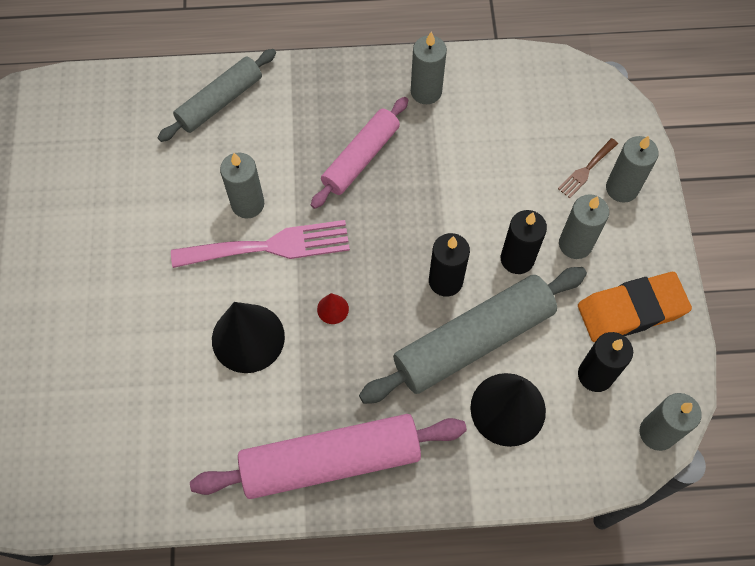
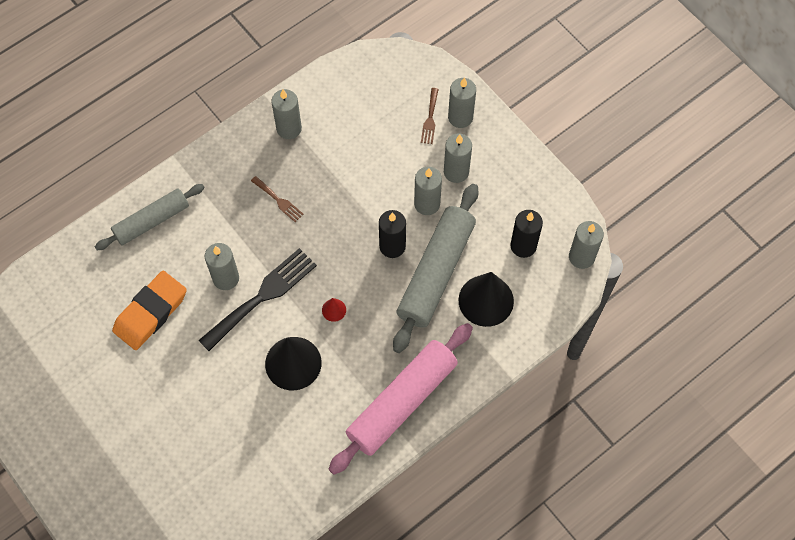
camera: 35 degrees left, 0 degrees up
grey rolling pin [158,49,276,142] -> grey rolling pin turned 45 degrees clockwise [95,184,205,250]
pink fork [171,220,350,268] -> black fork [198,248,317,351]
pink rolling pin [311,97,408,209] -> brown fork [251,176,303,222]
black candle [501,210,547,274] -> grey candle [414,167,442,215]
orange eraser [578,272,692,342] -> orange eraser moved to [112,271,187,350]

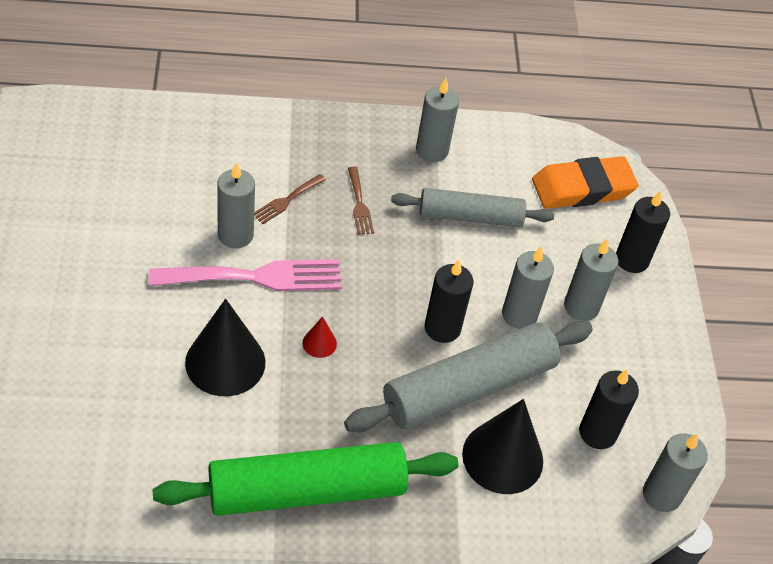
camera: 30 degrees right, 15 degrees down
grey rolling pin [95,184,205,250] -> grey rolling pin moved to [391,188,554,227]
orange eraser [112,271,187,350] -> orange eraser moved to [532,156,638,209]
black fork [198,248,317,351] -> pink fork [149,259,342,291]
pink rolling pin [329,323,473,475] -> green rolling pin [152,442,458,516]
brown fork [421,88,439,144] -> brown fork moved to [254,174,326,224]
grey candle [448,77,476,128] -> black candle [616,191,670,273]

